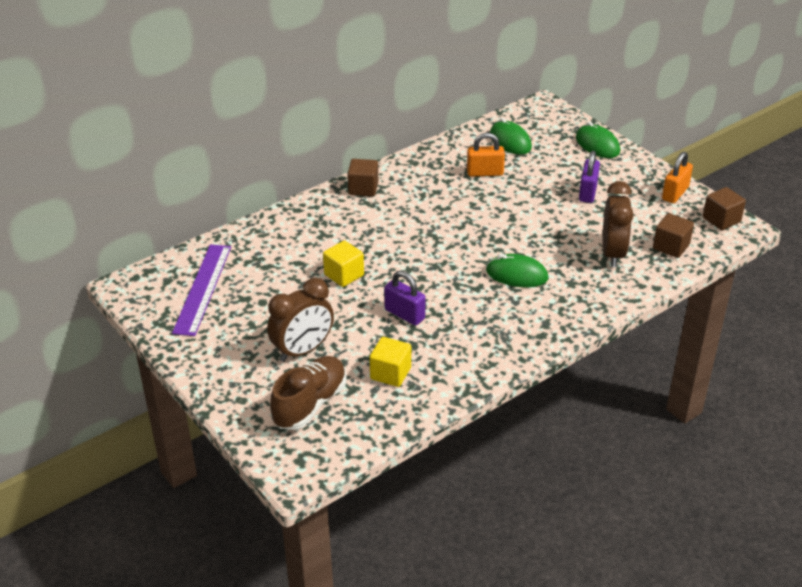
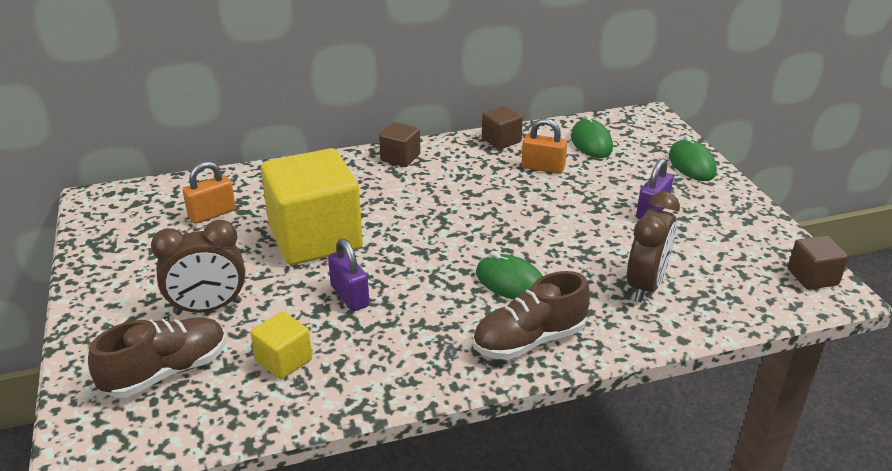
camera: 20 degrees right, 5 degrees down
purple ruler [172,244,231,336] -> none
yellow cube [323,240,364,287] -> yellow cube [261,148,363,265], size x2.21
brown cube [653,213,694,258] -> brown cube moved to [482,106,523,150]
orange padlock [662,152,693,203] -> orange padlock moved to [183,161,236,224]
none -> brown shoe [473,271,590,360]

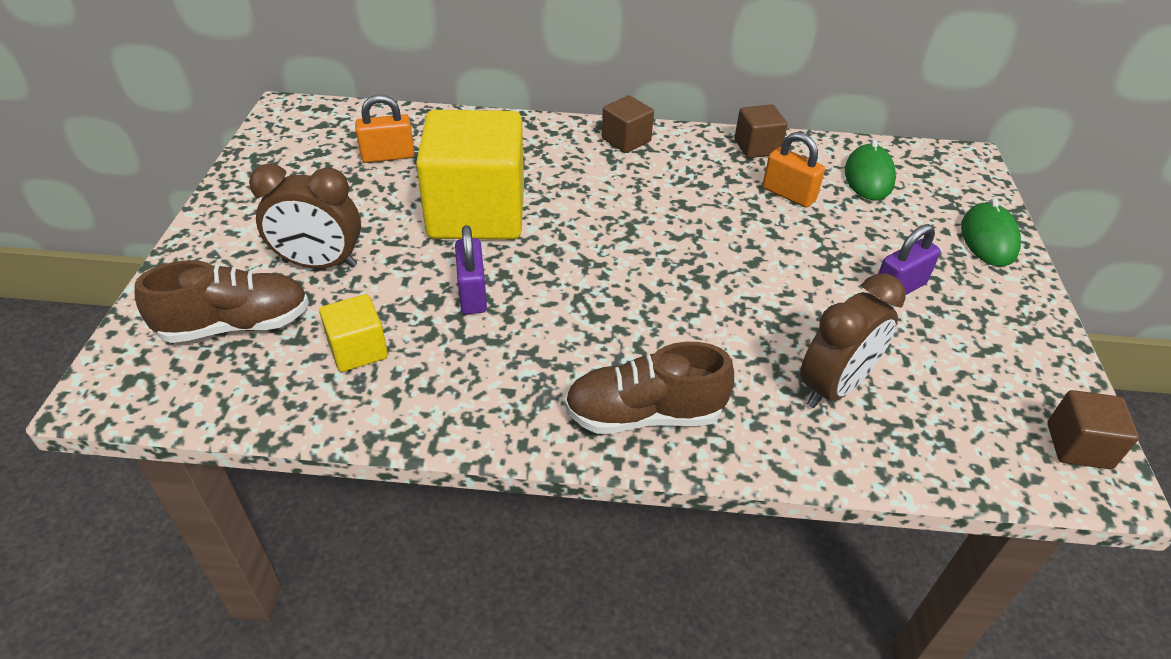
camera: 20 degrees right, 10 degrees up
green mouse [476,251,543,299] -> none

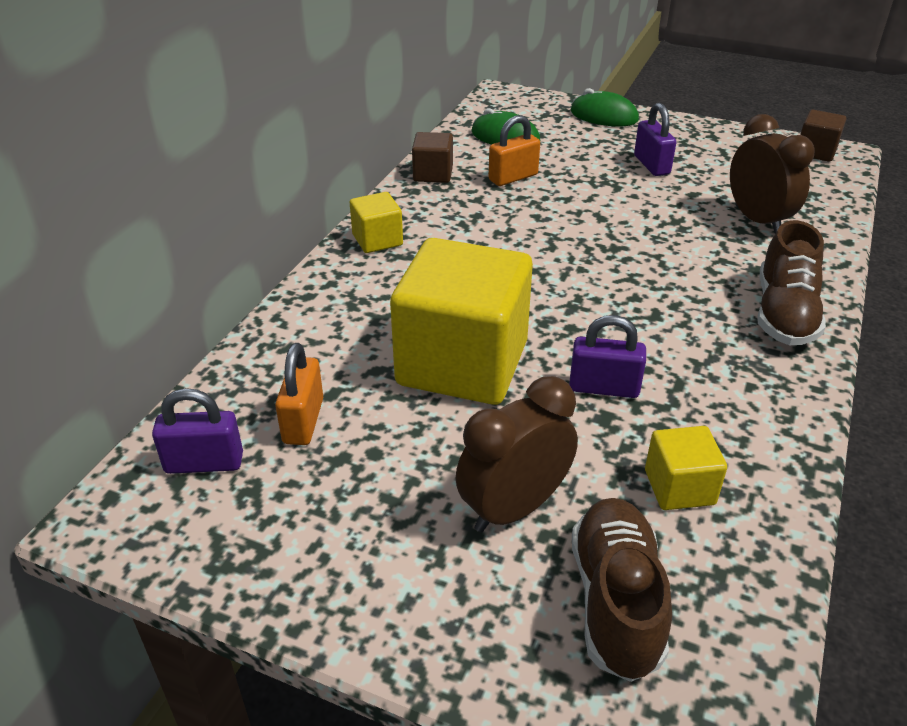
camera: 70 degrees left, 5 degrees down
brown clock [249,164,361,268] -> brown clock turned 150 degrees counterclockwise [456,376,578,533]
brown cube [602,96,654,153] -> yellow cube [350,192,403,253]
none -> purple padlock [152,388,243,474]

